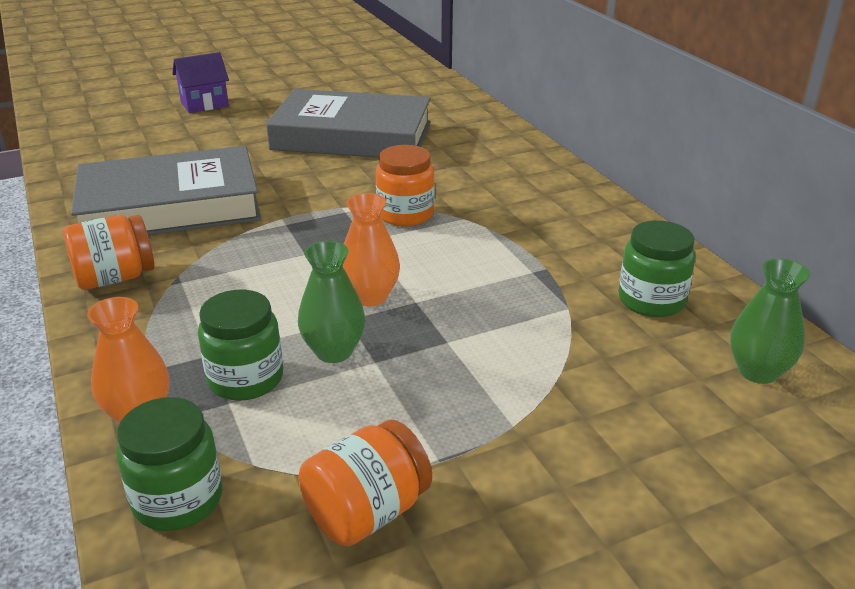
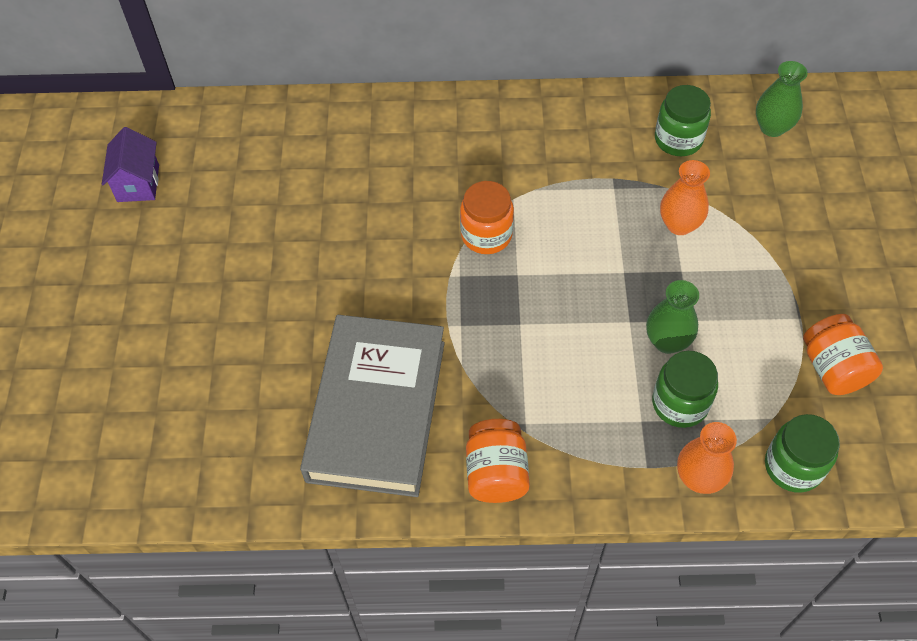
camera: 65 degrees left, 25 degrees up
purple house [173,52,229,113] -> purple house moved to [102,127,159,202]
grey book [266,89,431,158] -> none
orange vase [343,193,400,306] -> orange vase moved to [660,160,710,235]

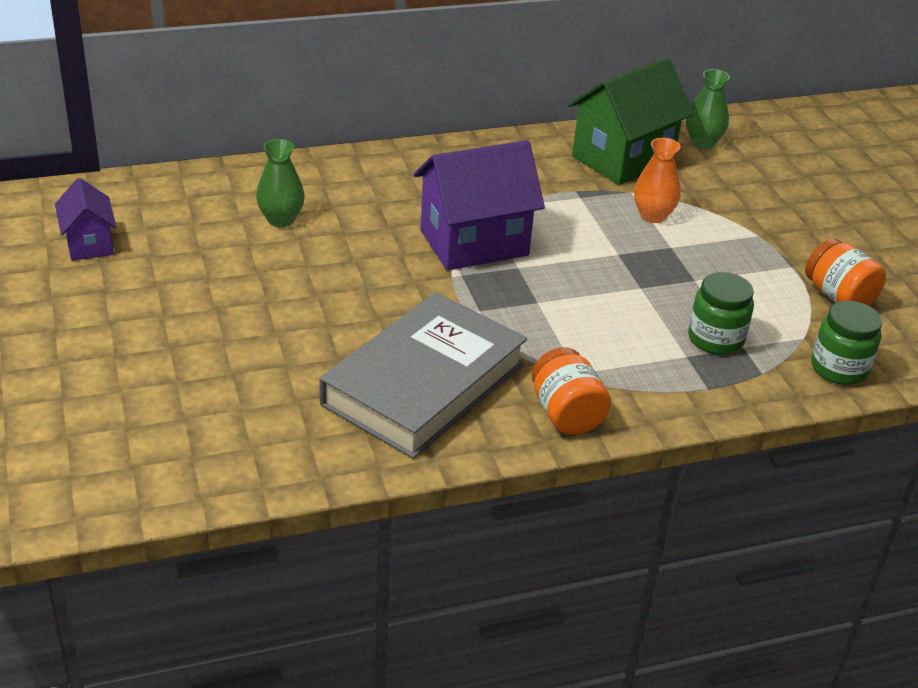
camera: 20 degrees left, 20 degrees down
grey book [300,315,445,497] -> grey book turned 45 degrees clockwise [319,292,527,459]
orange jar [460,181,514,254] -> purple house [414,140,545,271]
green vase [646,280,699,354] -> green vase moved to [256,139,305,227]
green jar [655,85,711,156] -> green house [568,57,694,185]
orange vase [677,422,737,494] -> none

